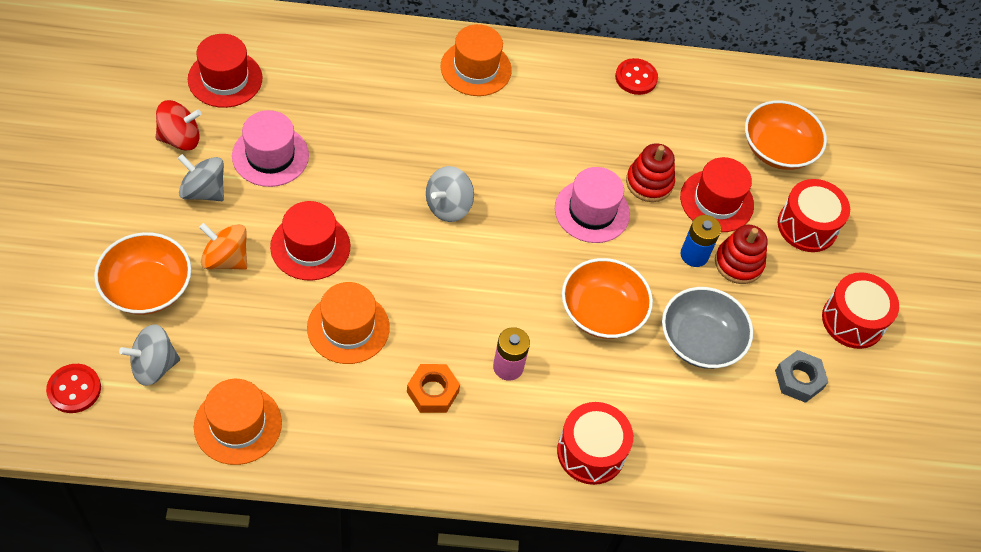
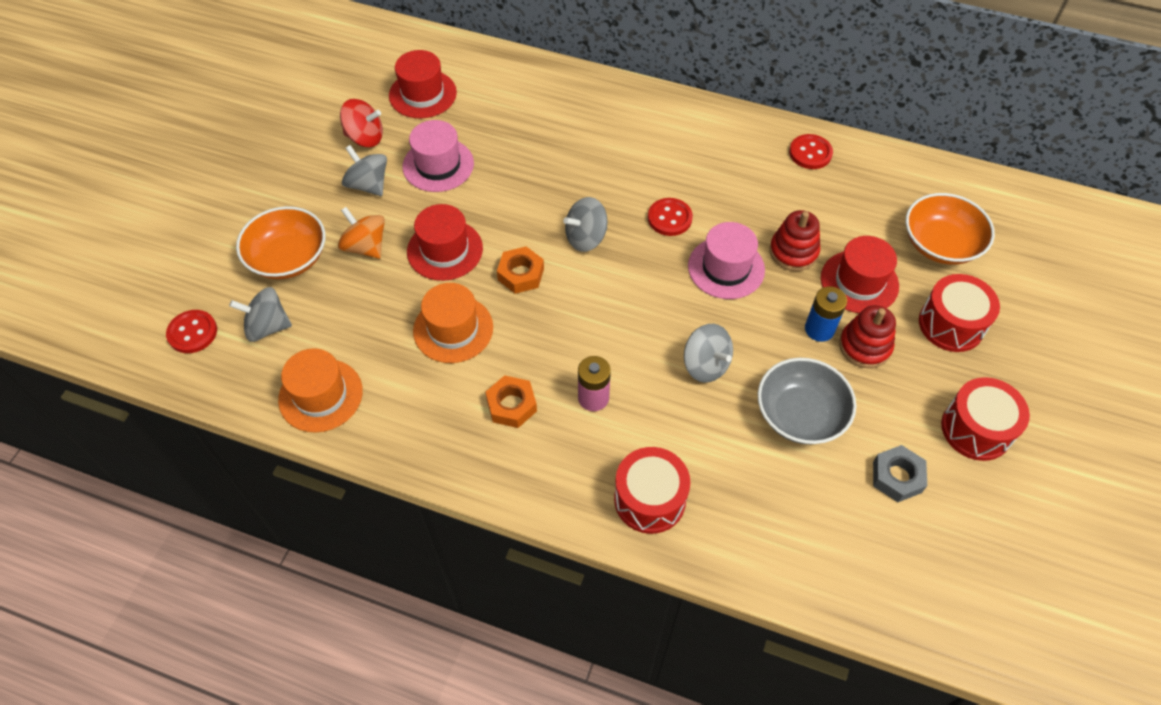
camera: 25 degrees right, 0 degrees up
orange hat [440,24,512,96] -> none
orange bowl [562,258,653,339] -> grey spinning top [684,324,733,383]
none -> orange nut [497,246,544,294]
none -> red button [648,198,693,236]

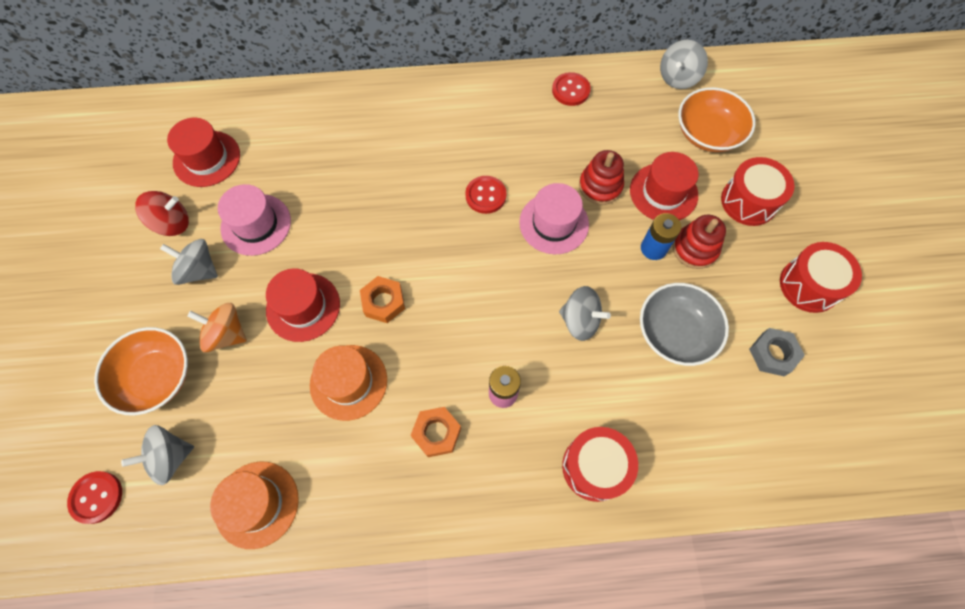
camera: 25 degrees left, 10 degrees up
grey spinning top [563,197,608,252] -> grey spinning top moved to [660,40,708,89]

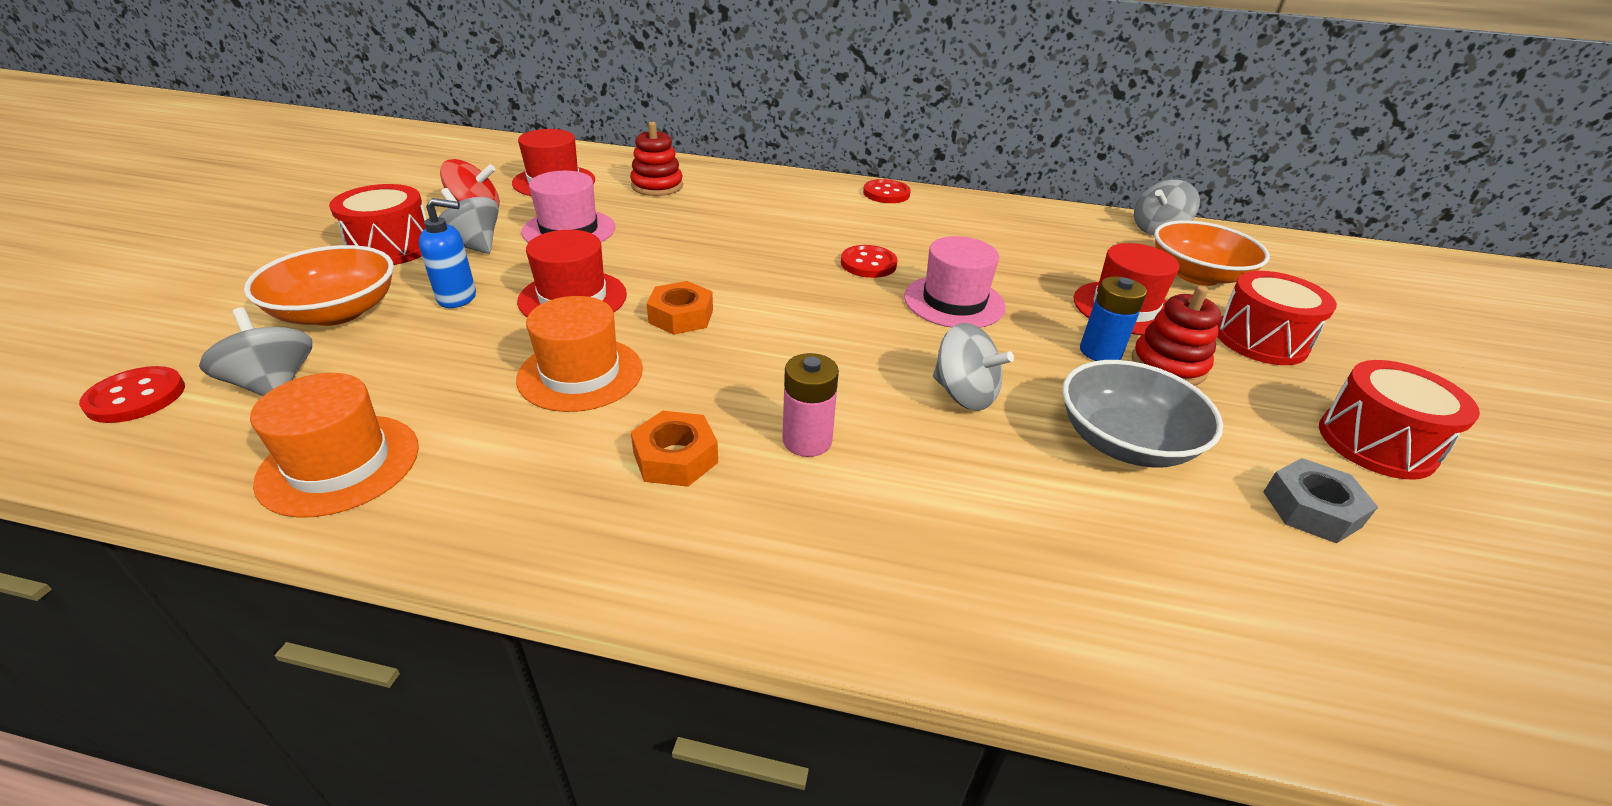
camera: 15 degrees right, 30 degrees down
grey spinning top [121,425,194,485] -> grey spinning top turned 60 degrees clockwise [199,308,312,396]
orange spinning top [187,303,247,352] -> blue soap dispenser [419,198,476,308]
red button [552,72,591,106] -> red button moved to [863,179,911,203]
red drum [562,427,638,502] -> red drum moved to [329,184,427,265]
red stacking toy [579,150,624,205] -> red stacking toy moved to [630,122,683,196]

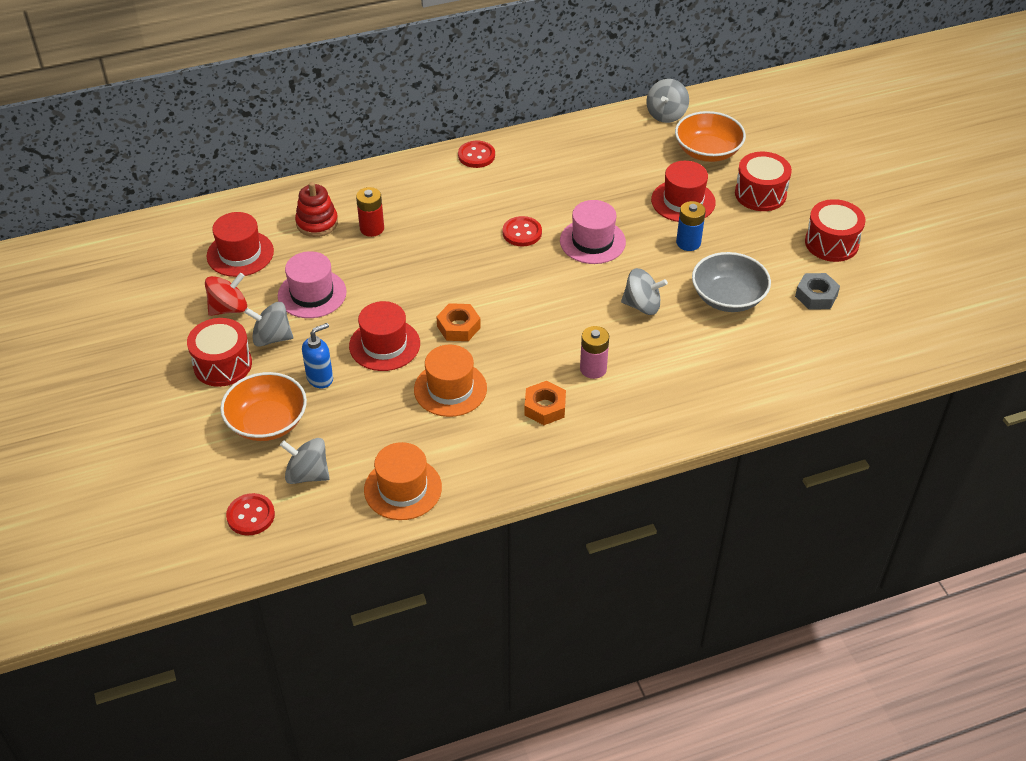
camera: 30 degrees left, 10 degrees up
red stacking toy [1132,286,1221,386] -> none
none -> red battery [356,187,384,237]

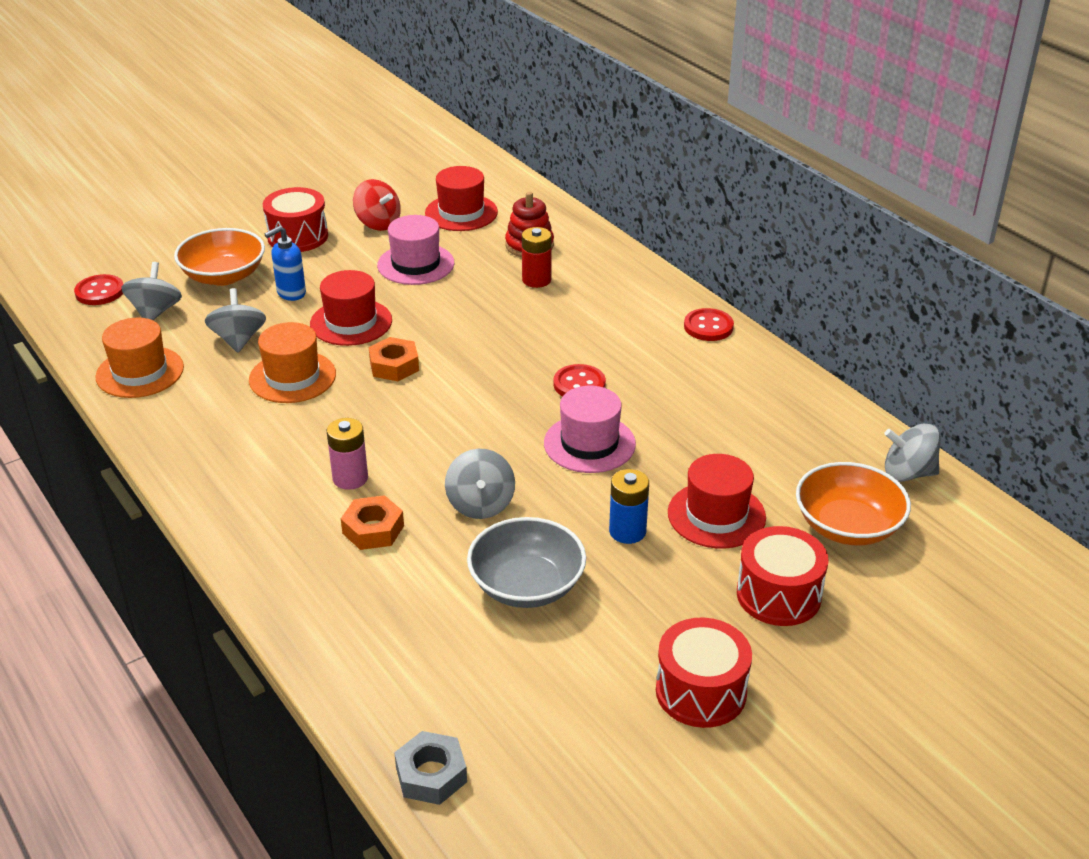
camera: 75 degrees right, 10 degrees down
grey spinning top [244,302,293,347] -> grey spinning top moved to [205,288,266,353]
blue soap dispenser [302,323,333,388] -> blue soap dispenser turned 105 degrees clockwise [265,226,306,301]
orange nut [524,381,566,425] -> orange nut moved to [341,495,404,550]
grey nut [795,273,840,310] -> grey nut moved to [394,731,467,805]

